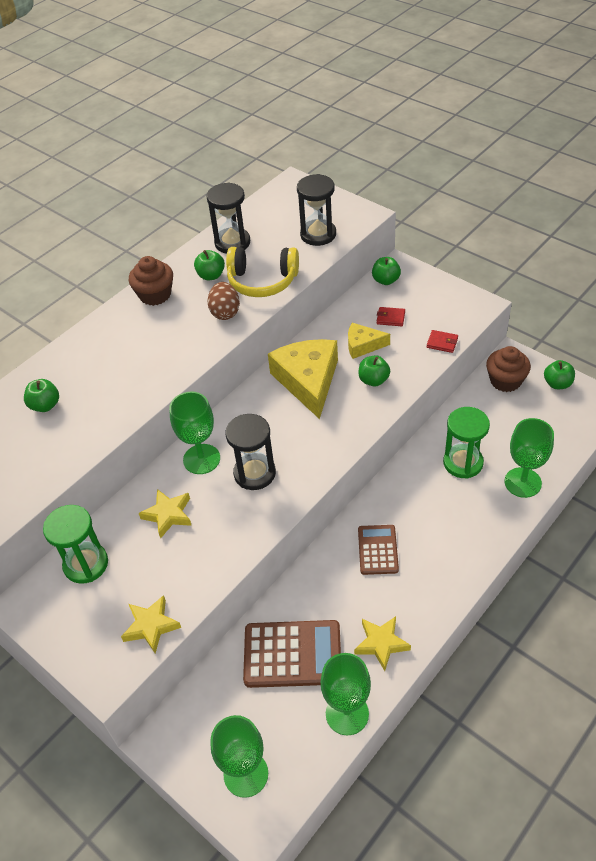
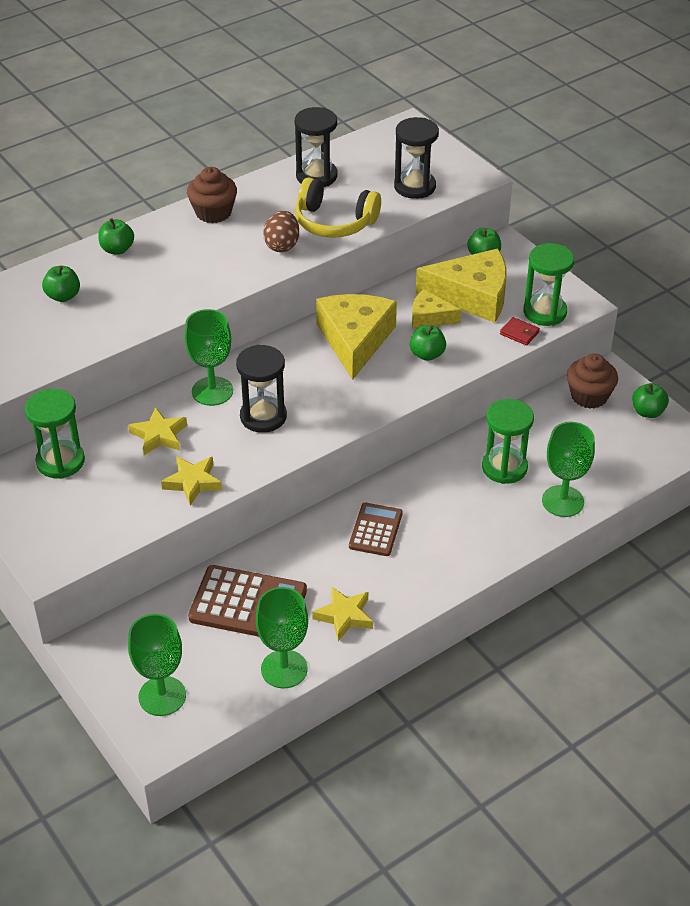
camera: 10 degrees right, 5 degrees down
yellow star [121,595,181,653] -> yellow star moved to [161,456,222,505]
green apple [194,250,225,280] -> green apple moved to [98,218,134,255]
red wallet [377,307,405,326] -> yellow cheese [416,249,506,323]
none -> green hourglass [523,243,574,326]

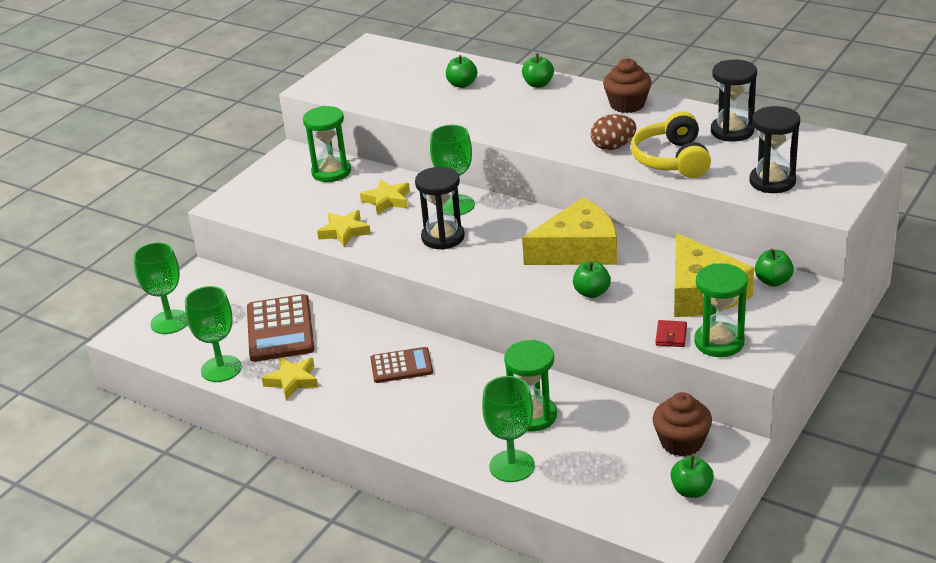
camera: 70 degrees right, 10 degrees down
yellow cheese [412,289,461,329] -> none

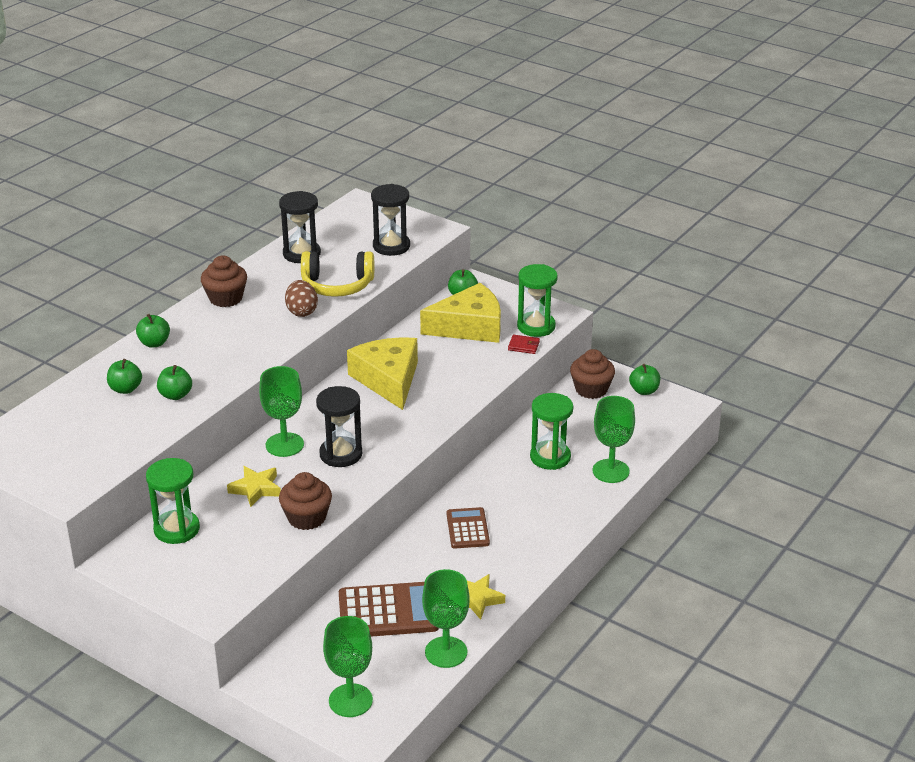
camera: 90 degrees left, 0 degrees up
yellow star [317,210,371,247] -> brown cupcake [279,472,332,530]
green apple [573,261,611,298] -> green apple moved to [157,365,192,400]

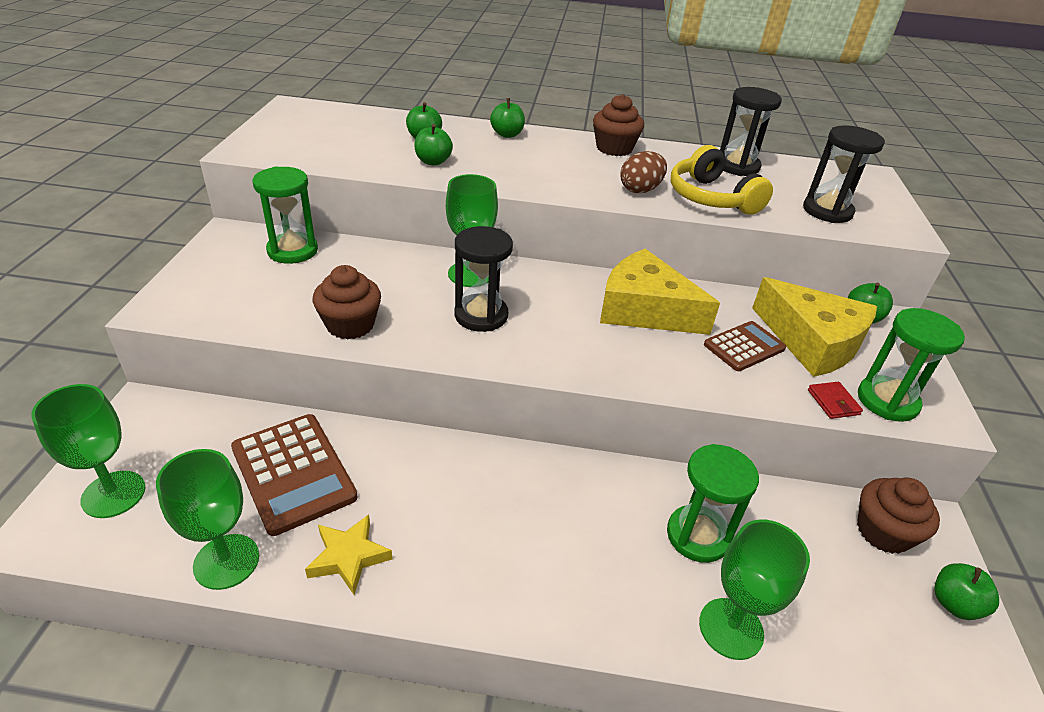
camera: 60 degrees right, 5 degrees up
yellow star [227,466,281,507] -> none
yellow cheese [347,337,418,410] -> yellow cheese turned 105 degrees counterclockwise [600,249,720,335]
brown calculator [447,507,490,548] -> brown calculator moved to [704,321,786,371]

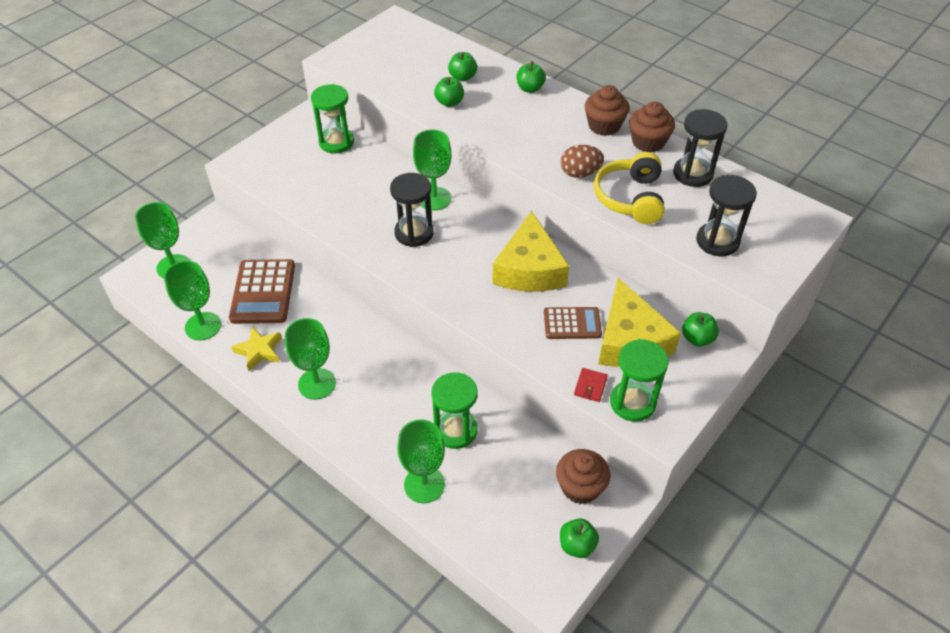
camera: 35 degrees right, 10 degrees up
brown cupcake [313,265,381,339] -> brown cupcake moved to [629,101,675,153]
yellow cheese [600,249,720,335] -> yellow cheese turned 150 degrees counterclockwise [492,211,569,292]
none -> green goblet [285,318,336,400]

